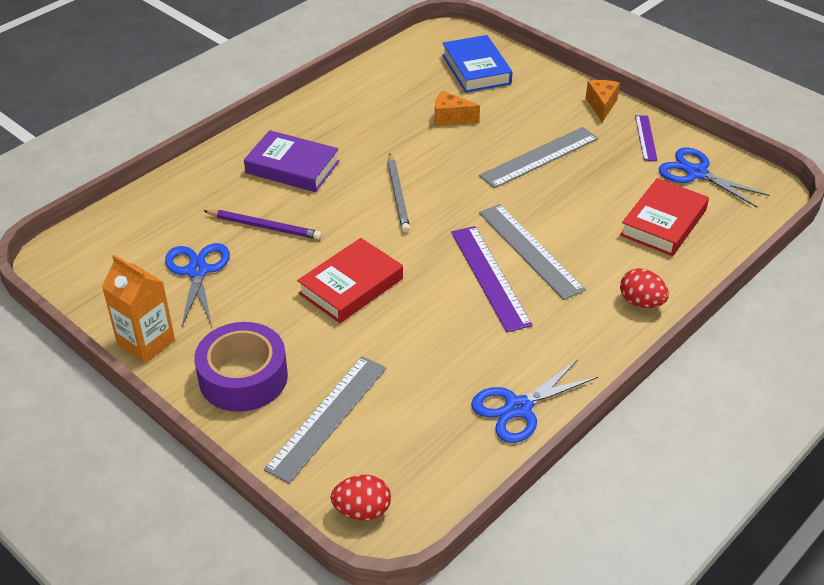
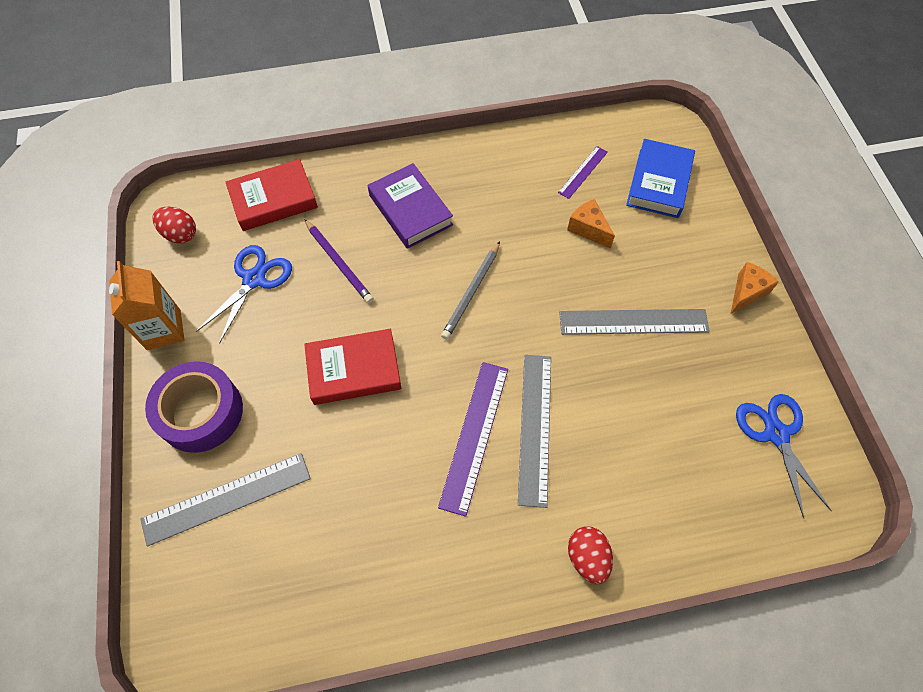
camera: 35 degrees right, 20 degrees up
red egg [331,475,391,520] -> red egg moved to [152,207,196,243]
blue scissors [471,359,598,443] -> none
red book [620,178,709,256] -> red book moved to [226,159,318,231]
purple ruler [635,115,658,161] -> purple ruler moved to [558,146,608,199]

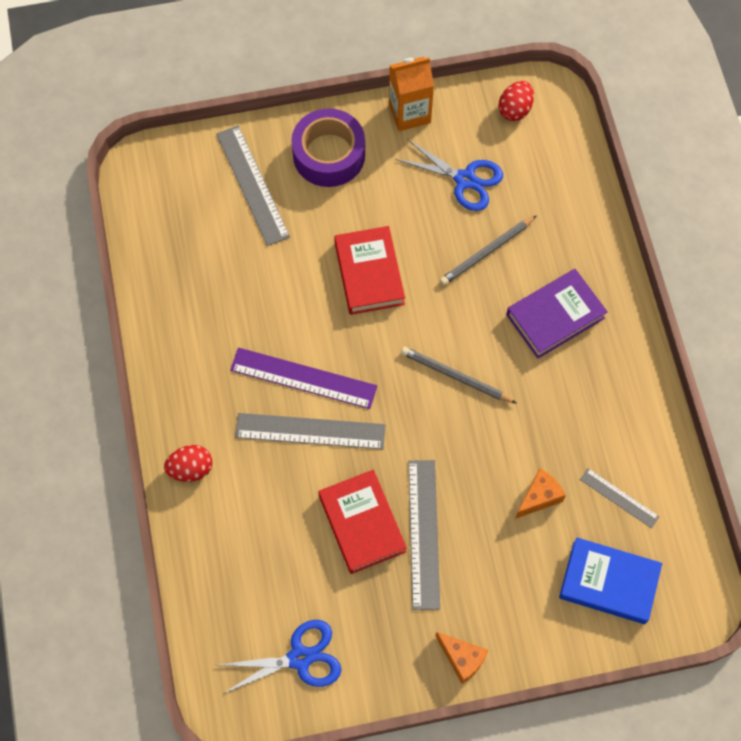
camera: 90 degrees right, 5 degrees up
red book [226,159,318,231] -> red book moved to [318,470,407,574]
purple pencil [304,219,374,303] -> grey pencil [440,216,536,285]
purple ruler [558,146,608,199] -> grey ruler [580,468,659,528]

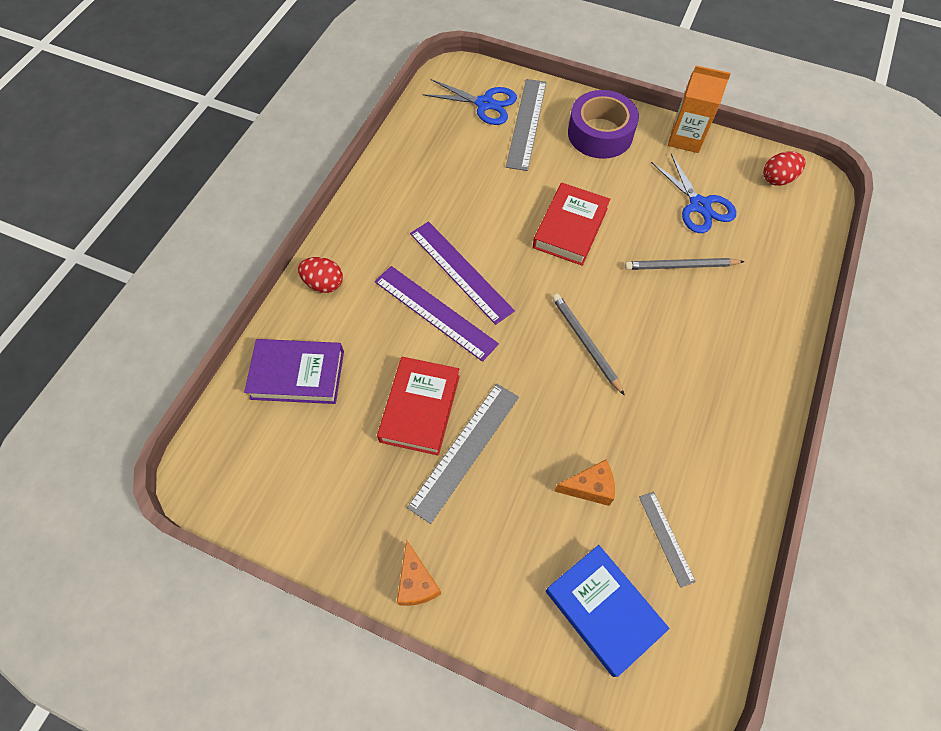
camera: 35 degrees right, 5 degrees down
blue scissors [218,620,341,694] -> blue scissors moved to [422,79,517,125]
grey ruler [235,413,385,449] -> purple ruler [375,266,499,362]
purple book [506,269,608,358] -> purple book moved to [244,339,344,404]

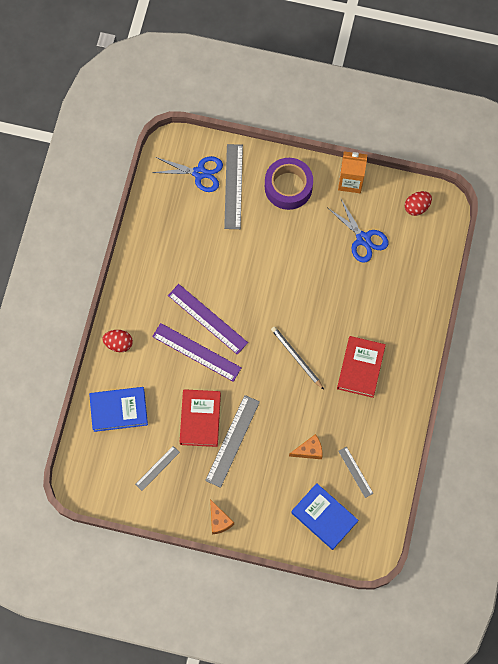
camera: 10 degrees left, 10 degrees up
purple book [244,339,344,404] -> blue book [89,387,148,432]
red book [533,183,610,266] -> red book moved to [337,336,386,398]
grey pencil [625,258,745,270] -> none
none -> grey ruler [135,446,180,491]

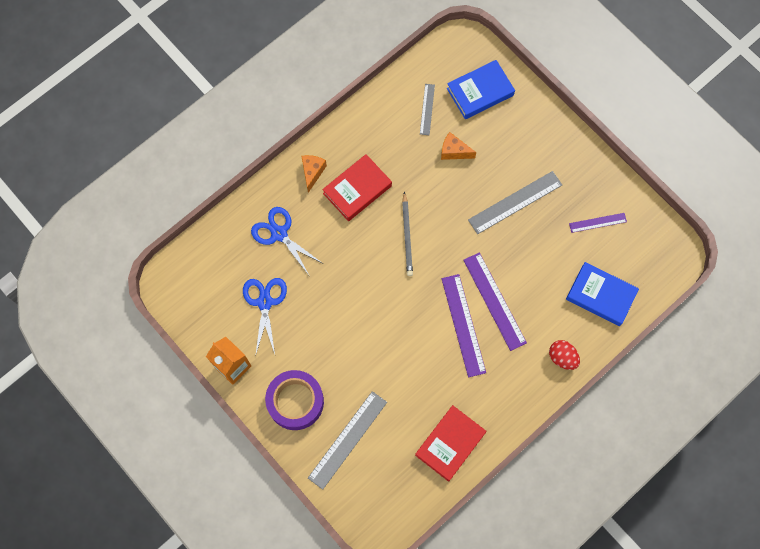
camera: 145 degrees left, 0 degrees up
grey ruler [135,446,180,491] -> purple ruler [569,213,627,233]
blue scissors [151,156,223,192] -> blue scissors moved to [251,207,322,275]
red book [180,389,221,447] -> red book moved to [415,405,486,481]
orange cheese [210,499,234,534] -> orange cheese moved to [301,155,327,193]
blue book [291,483,358,550] -> blue book turned 75 degrees clockwise [447,60,515,119]
red egg [405,191,432,216] -> none

